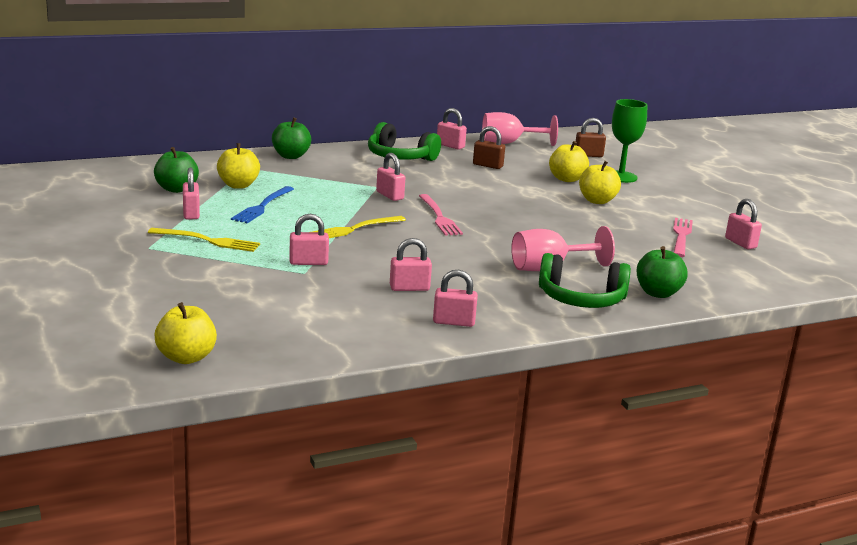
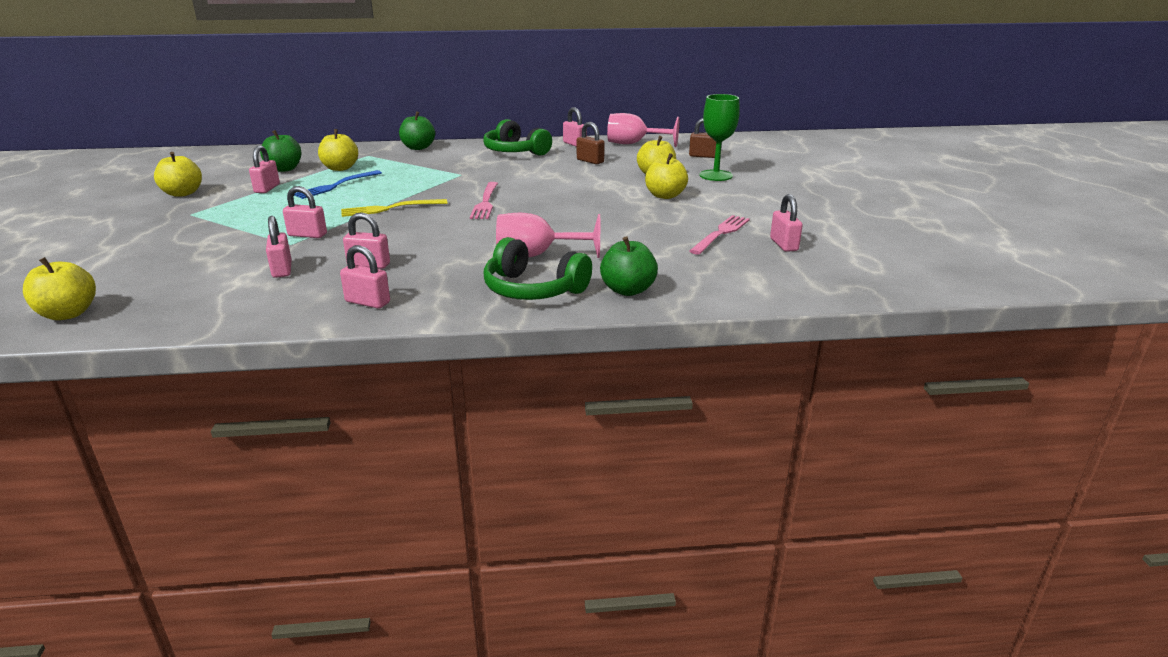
camera: 20 degrees right, 5 degrees up
yellow fork [148,228,260,252] -> none
pink padlock [376,153,405,201] -> pink padlock moved to [266,216,292,278]
none -> yellow apple [154,152,202,197]

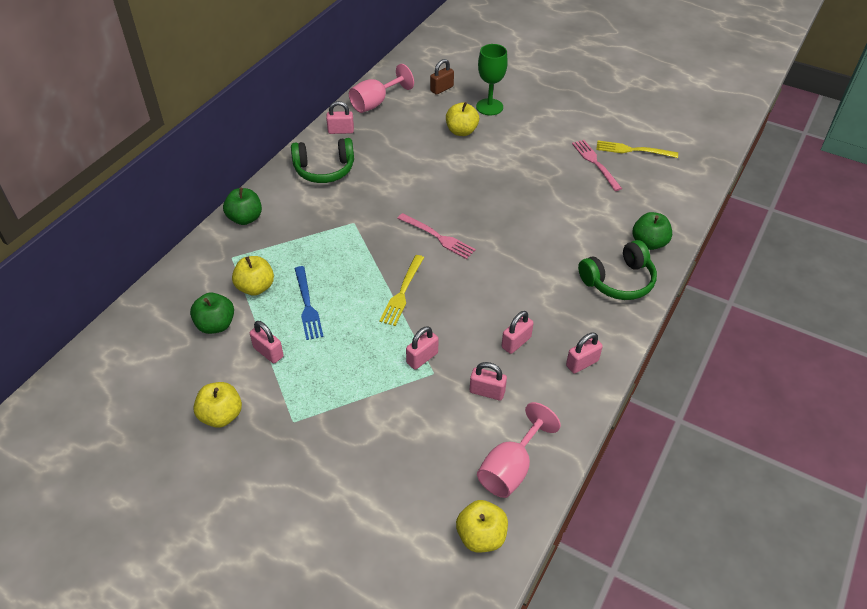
camera: 55 degrees left, 20 degrees up
pink goblet [496,213,600,258] -> pink goblet moved to [477,402,561,498]
brown padlock [577,122,605,164] -> none
yellow apple [645,153,688,199] -> none
pink padlock [770,194,803,252] -> yellow fork [596,140,678,158]

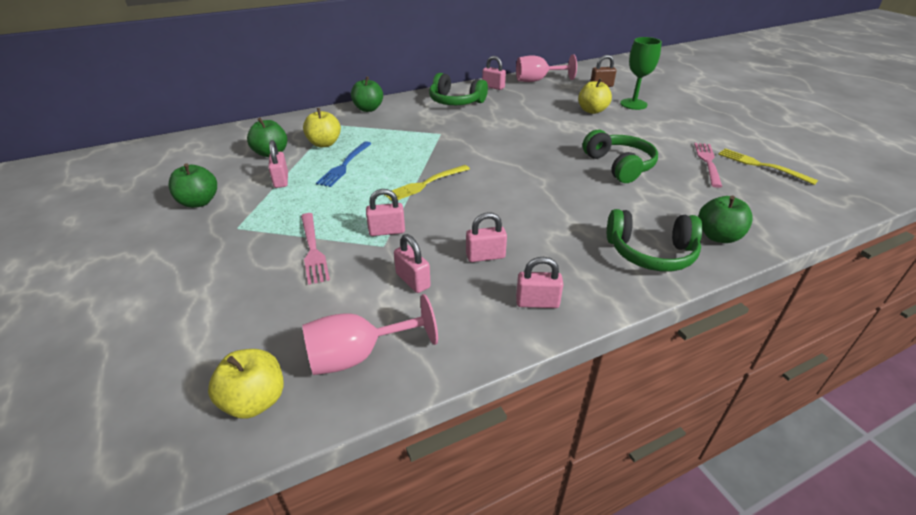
camera: 35 degrees right, 10 degrees down
yellow apple [193,382,242,428] -> green apple [169,163,217,208]
pink fork [397,213,476,259] -> pink fork moved to [301,213,330,285]
none -> green headphones [583,130,658,183]

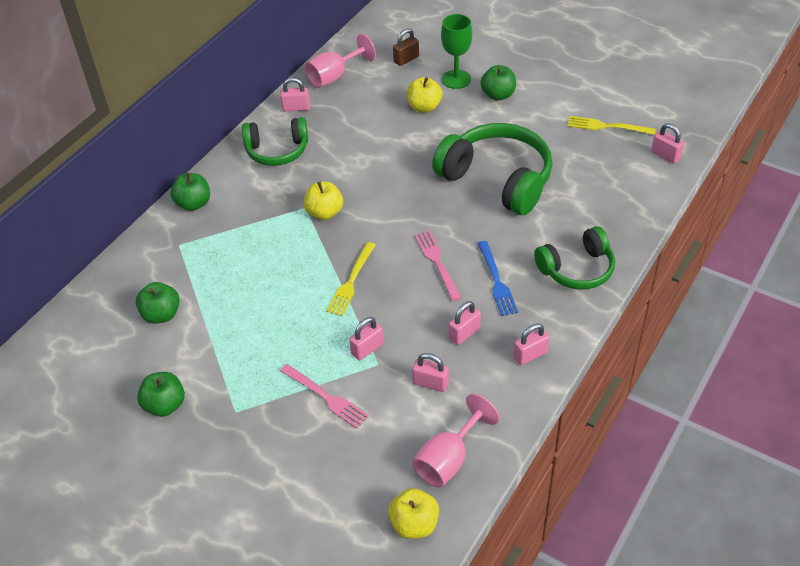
camera: 30 degrees left, 10 degrees up
pink padlock [268,140,288,188] -> pink padlock moved to [651,123,684,164]
yellow apple [303,108,341,147] -> yellow apple moved to [303,181,343,220]
blue fork [316,141,371,187] -> blue fork moved to [478,241,518,316]
green headphones [583,130,658,183] -> green headphones [432,123,553,215], size x1.61
pink fork [694,143,722,188] -> pink fork moved to [415,231,462,301]
green apple [698,196,753,243] -> green apple moved to [480,65,516,101]

